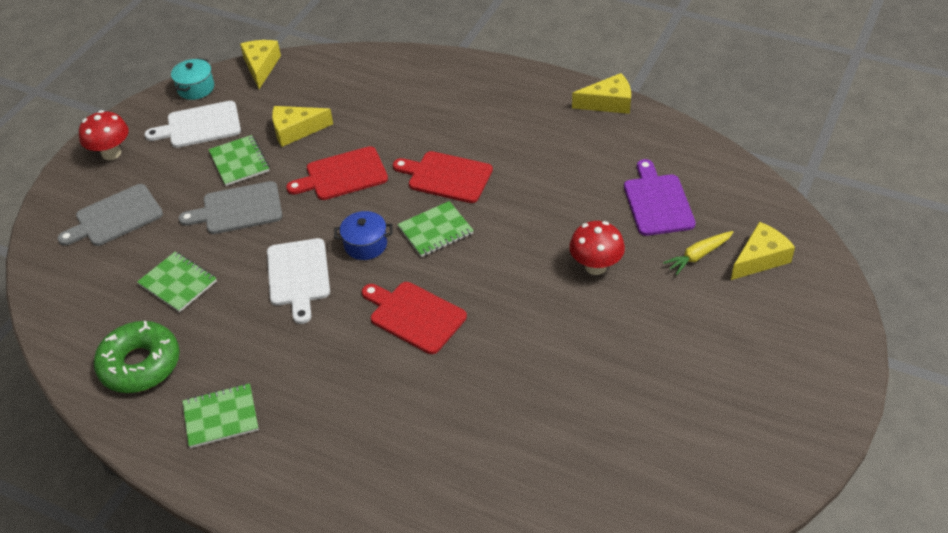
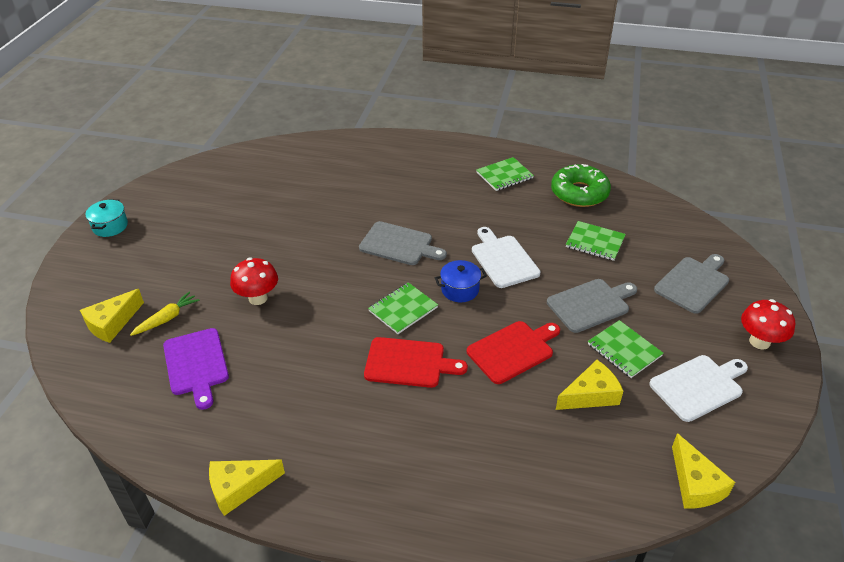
camera: 165 degrees right, 5 degrees down
turquoise pot [171,58,214,100] -> turquoise pot moved to [85,199,128,237]
red cutting board [362,282,467,354] -> grey cutting board [359,221,447,265]

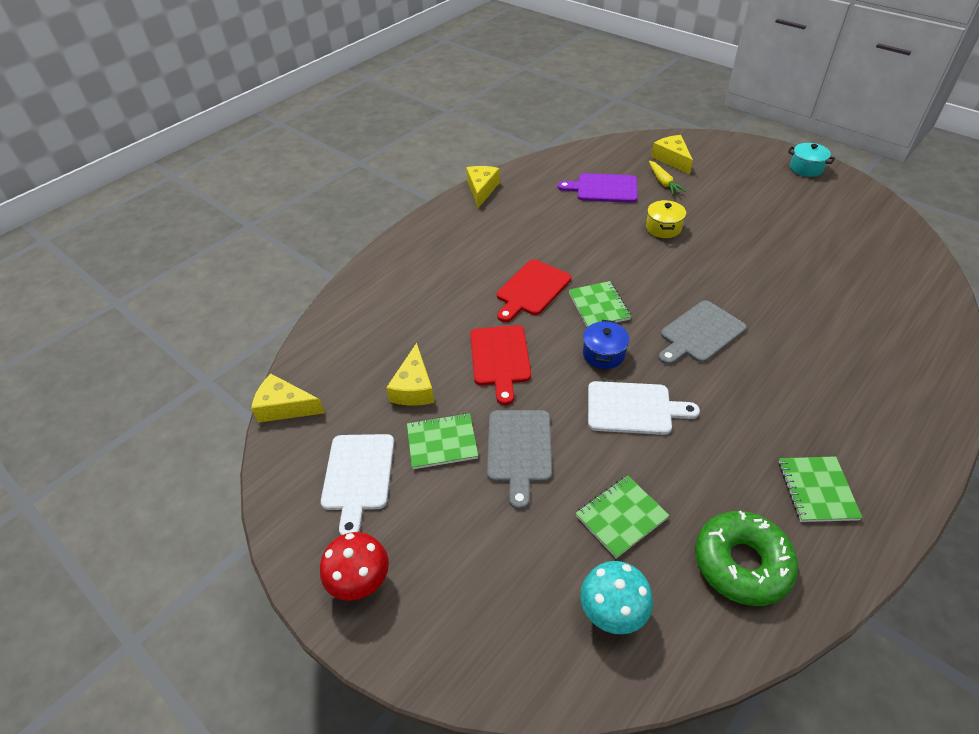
camera: 120 degrees right, 5 degrees up
red mushroom [230,258,278,305] -> yellow pot [646,200,686,238]
grey cutting board [654,254,729,314] -> none
none -> turquoise mushroom [580,561,653,634]

